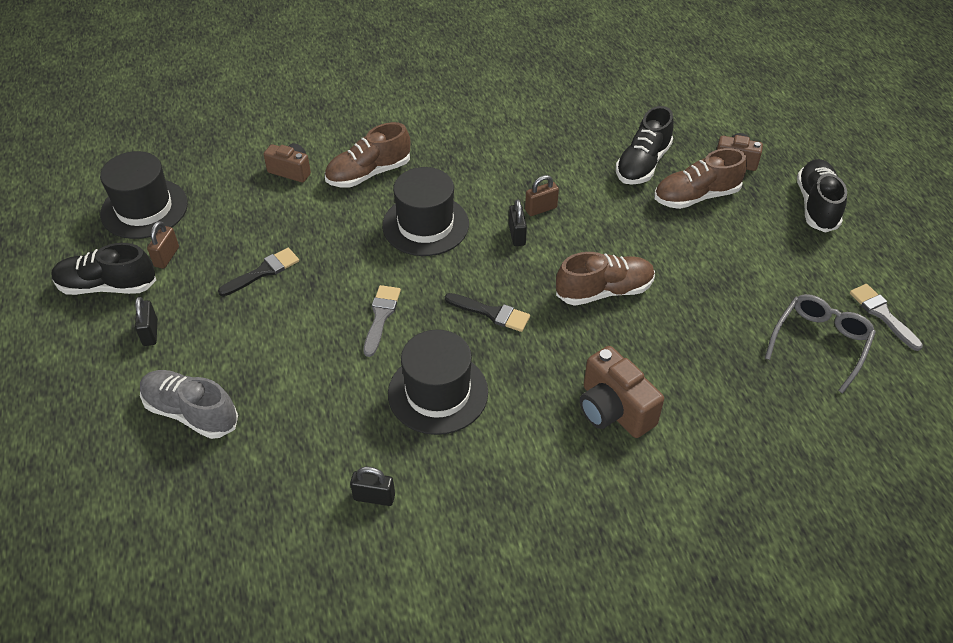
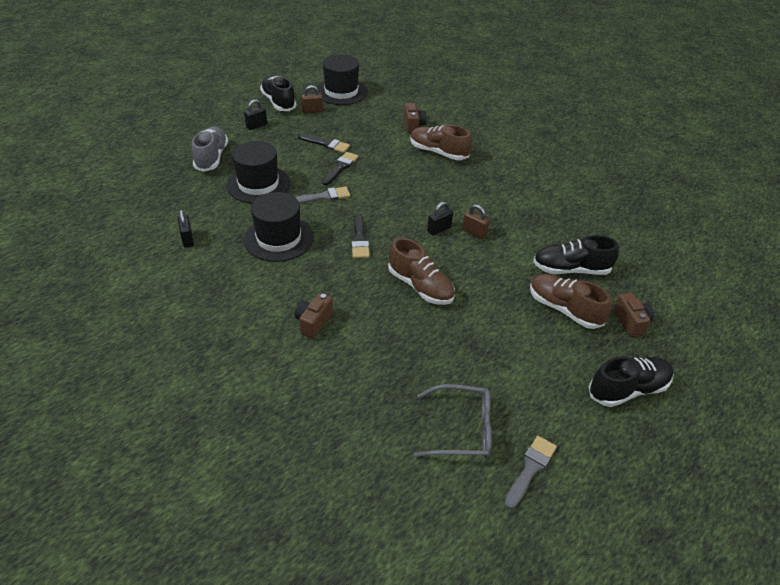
camera: 60 degrees right, 5 degrees down
black hat [382,167,469,256] -> black hat moved to [226,141,290,203]
brown camera [580,346,664,438] -> brown camera [295,293,333,339], size x0.64
none -> black brush [322,152,358,185]

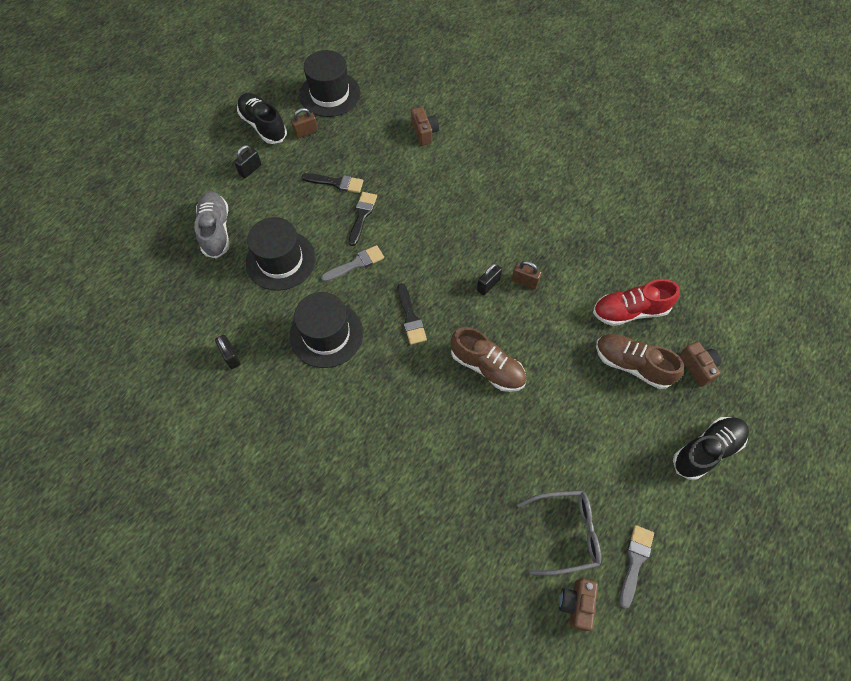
camera: 10 degrees left, 20 degrees up
brown camera [295,293,333,339] -> brown camera moved to [559,578,598,631]
brown shoe [410,125,472,160] -> none
black shoe [533,235,619,275] -> red shoe [593,279,680,326]

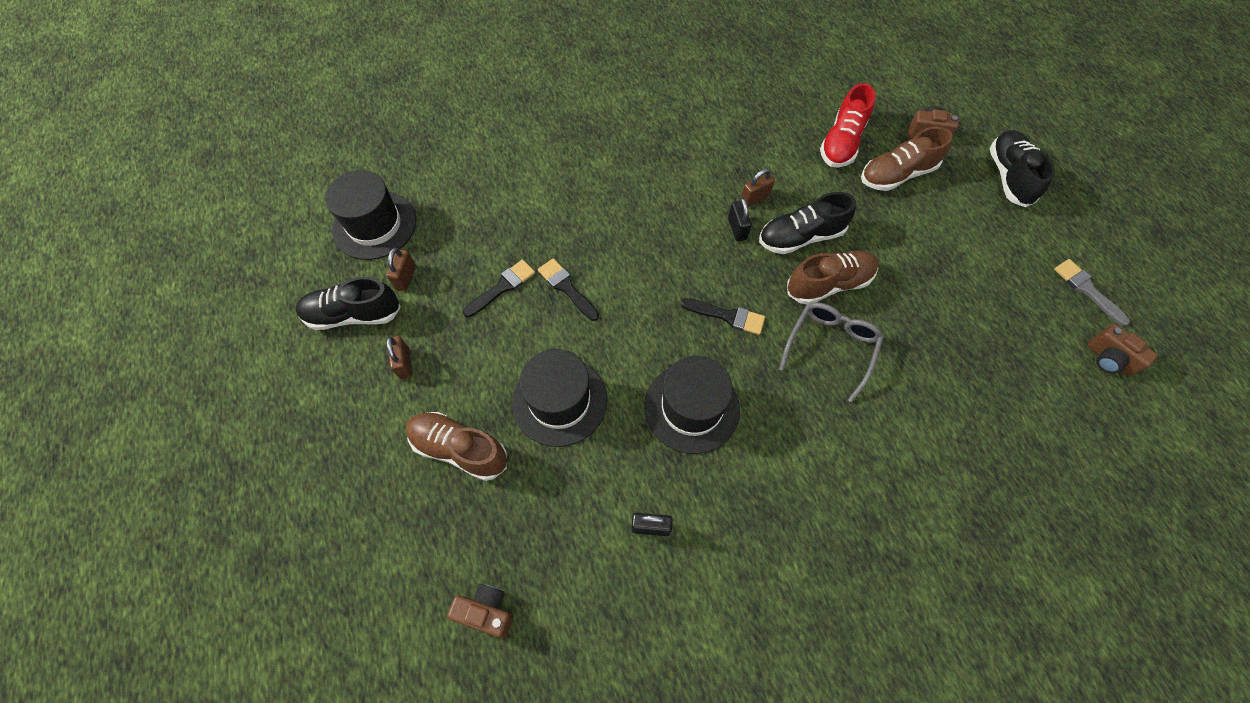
camera: 55 degrees left, 0 degrees up
grey shoe [194,191,229,259] -> brown shoe [406,412,507,481]
black padlock [234,145,261,178] -> brown padlock [386,336,413,379]
grey brush [321,245,384,282] -> none
brown camera [411,107,439,146] -> brown camera moved to [447,584,514,637]
grey glasses [517,490,601,575] -> grey glasses moved to [779,303,884,402]
none -> black shoe [759,192,856,254]

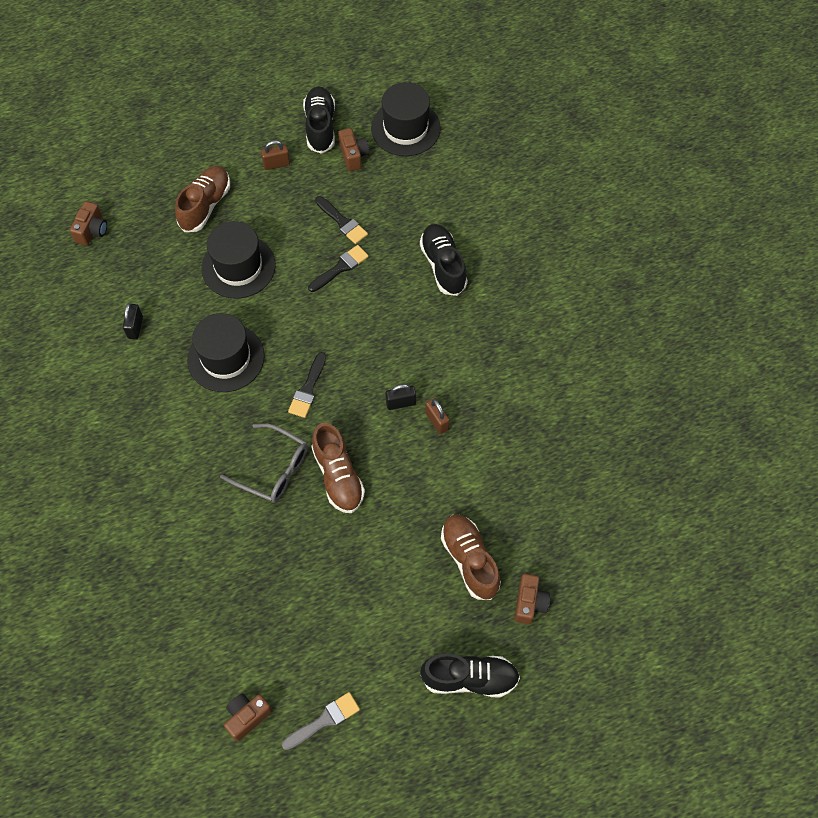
camera: 90 degrees right, 0 degrees up
brown padlock [386,248,416,291] -> brown camera [338,128,369,171]
black shoe [759,192,856,254] -> black shoe moved to [420,224,468,296]
red shoe [820,83,876,167] -> none

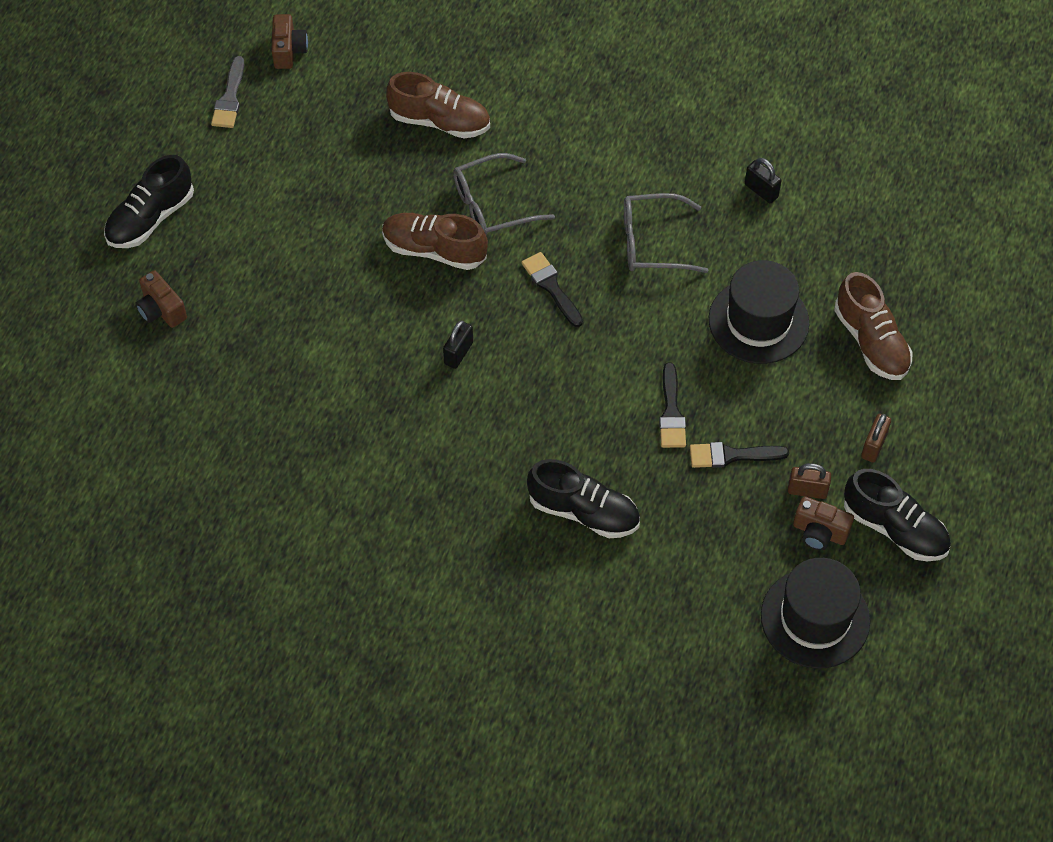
camera: 130 degrees right, 5 degrees down
brown camera [70,201,107,246] -> none
black hat [187,313,265,392] -> grey glasses [624,193,709,273]
brown padlock [425,398,450,434] -> brown padlock moved to [788,463,831,499]
brown shoe [441,515,501,600] -> brown shoe moved to [386,72,490,138]

